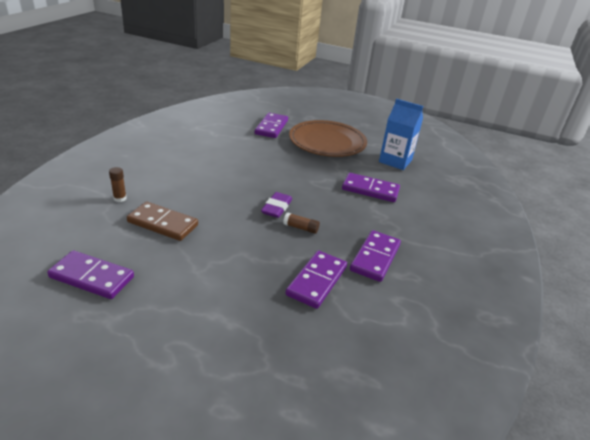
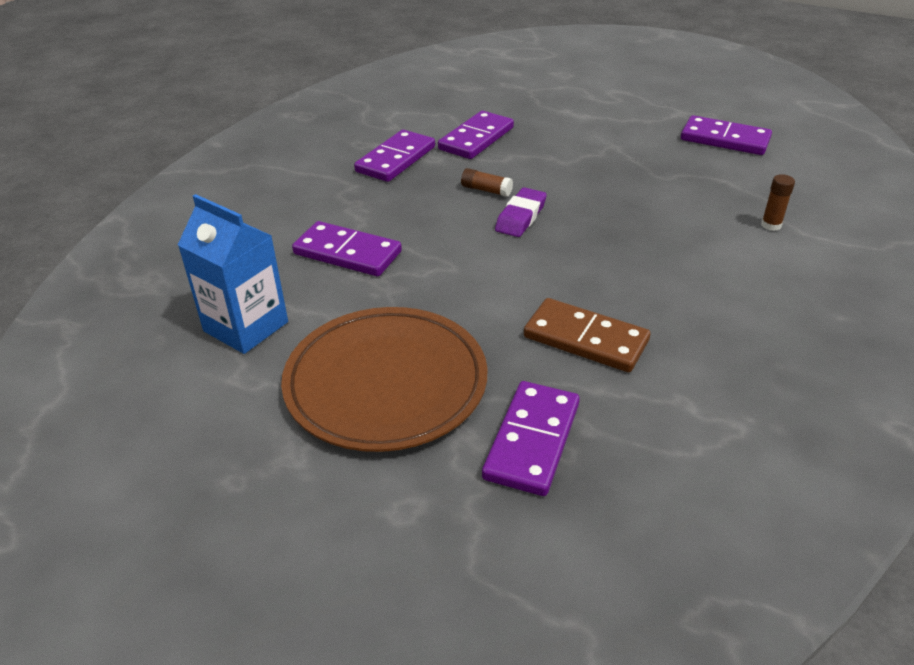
camera: 170 degrees left, 5 degrees up
brown domino [127,202,198,241] -> brown domino moved to [524,298,650,372]

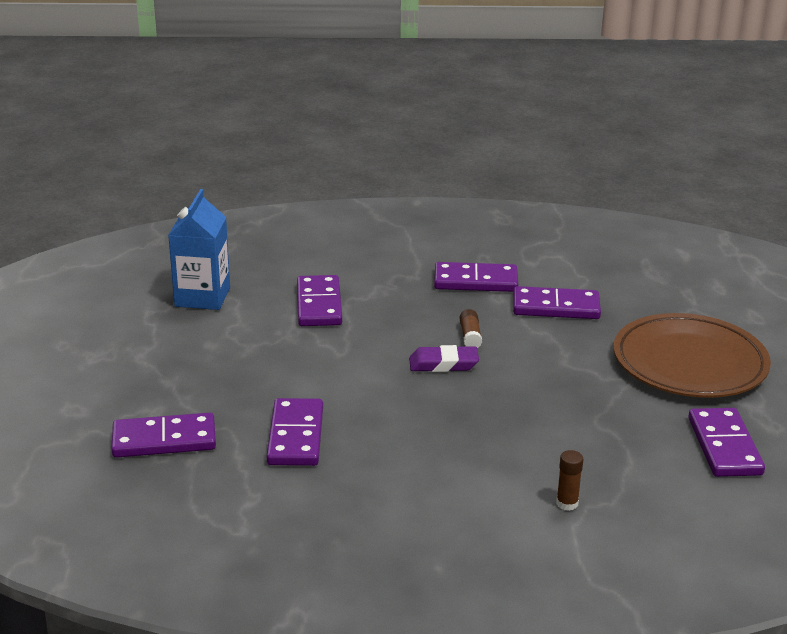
camera: 60 degrees right, 10 degrees down
brown plate [281,307,487,452] -> brown plate moved to [613,313,771,398]
brown domino [524,298,650,372] -> purple domino [266,398,323,466]

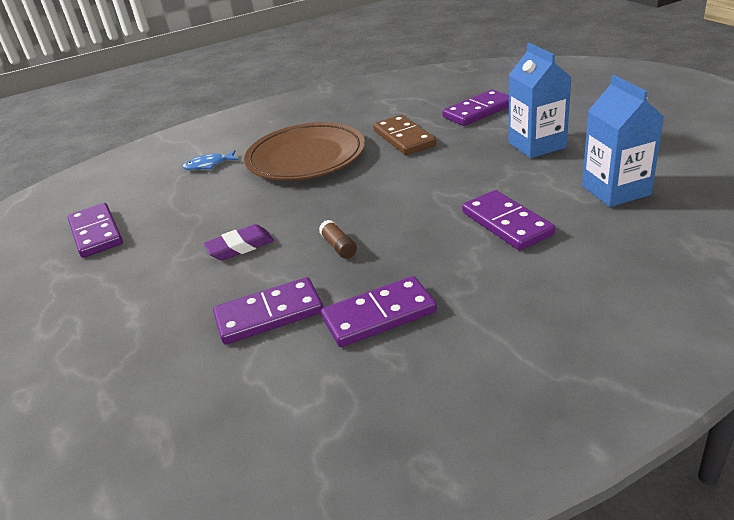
camera: 160 degrees right, 5 degrees up
purple domino [266,398,323,466] -> brown domino [373,115,436,155]
purple eraser [409,345,479,372] -> purple eraser moved to [203,224,274,260]
brown glue stick [556,450,583,511] -> blue fish [183,150,238,170]
brown plate [613,313,771,398] -> brown plate moved to [244,122,365,180]
none -> blue carton [508,43,572,158]

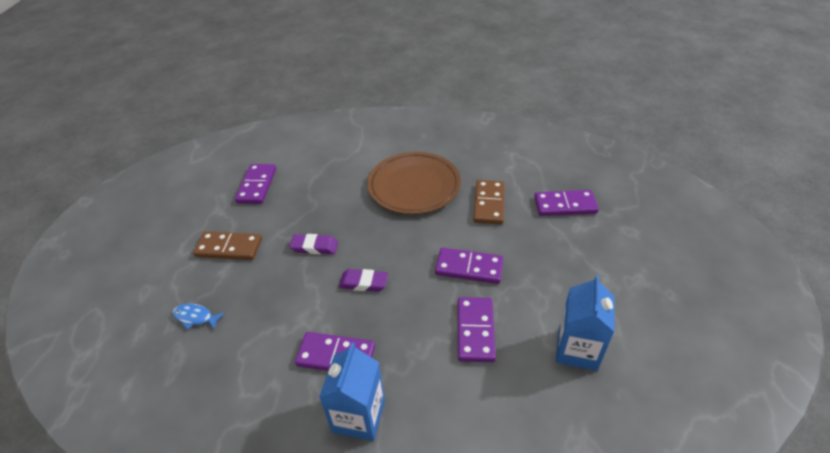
camera: 30 degrees right, 10 degrees up
blue fish [183,150,238,170] -> blue fish moved to [172,304,225,330]
purple domino [213,277,323,345] -> purple domino moved to [435,248,504,284]
brown glue stick [319,220,357,259] -> purple eraser [339,269,388,292]
blue carton [508,43,572,158] -> blue carton moved to [319,343,385,441]
none -> brown domino [193,231,262,260]

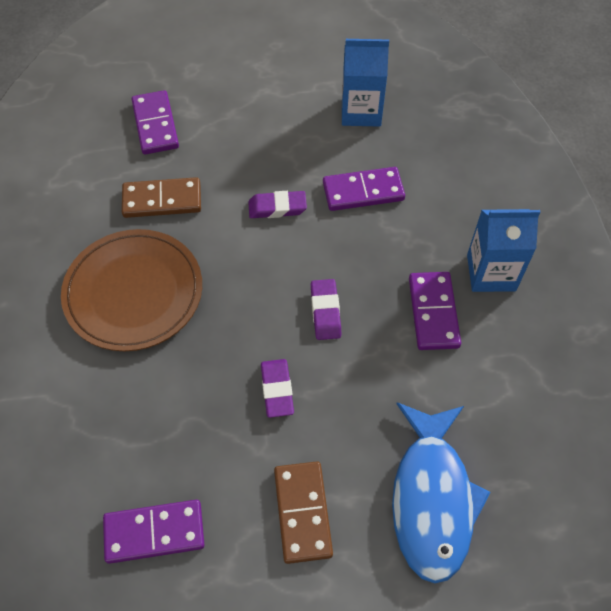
camera: 105 degrees left, 15 degrees up
blue fish [172,304,225,330] -> blue fish [392,402,491,584], size x2.47
purple domino [435,248,504,284] -> purple eraser [248,191,307,218]

